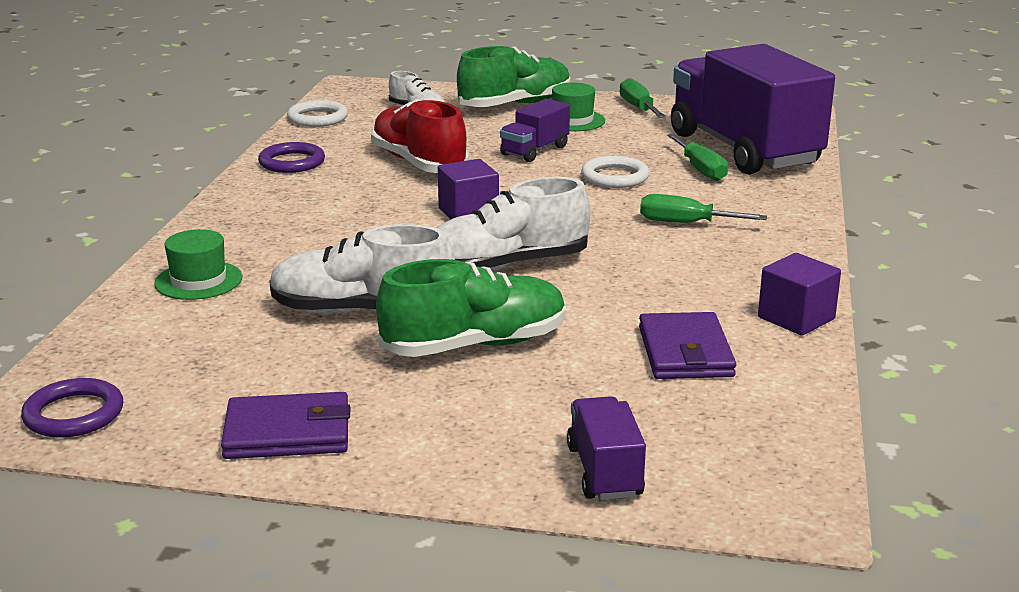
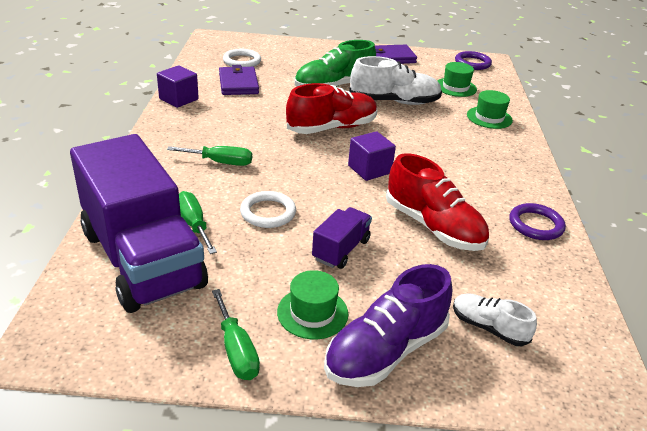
camera: 170 degrees right, 10 degrees up
white ring [287,100,348,127] -> white ring moved to [223,49,261,67]
white shoe [437,177,591,271] -> red shoe [286,83,377,134]
green shoe [457,46,571,107] -> purple shoe [324,264,452,387]
purple truck [567,396,646,500] -> none
none -> green hat [437,62,477,97]

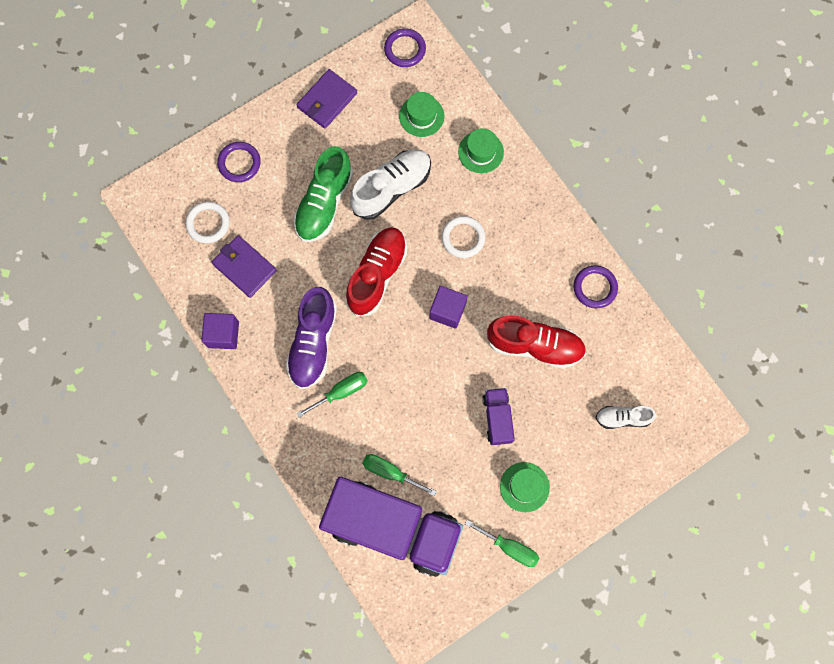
camera: 35 degrees left, 40 degrees up
white ring [240,191,296,228] -> white ring moved to [441,216,485,258]
purple shoe [324,264,452,387] -> purple shoe moved to [286,287,337,389]
none -> purple ring [217,142,261,182]

